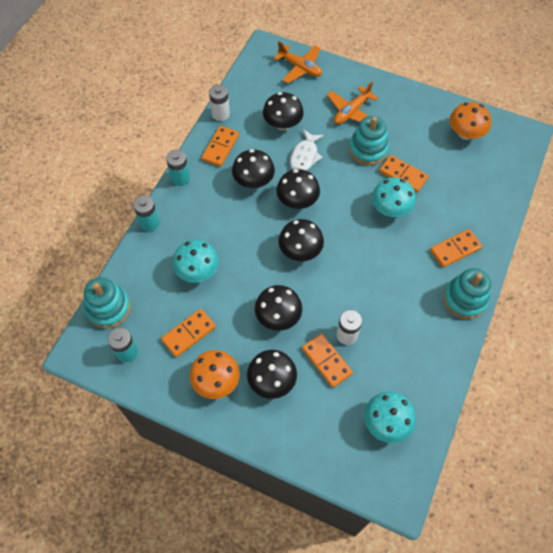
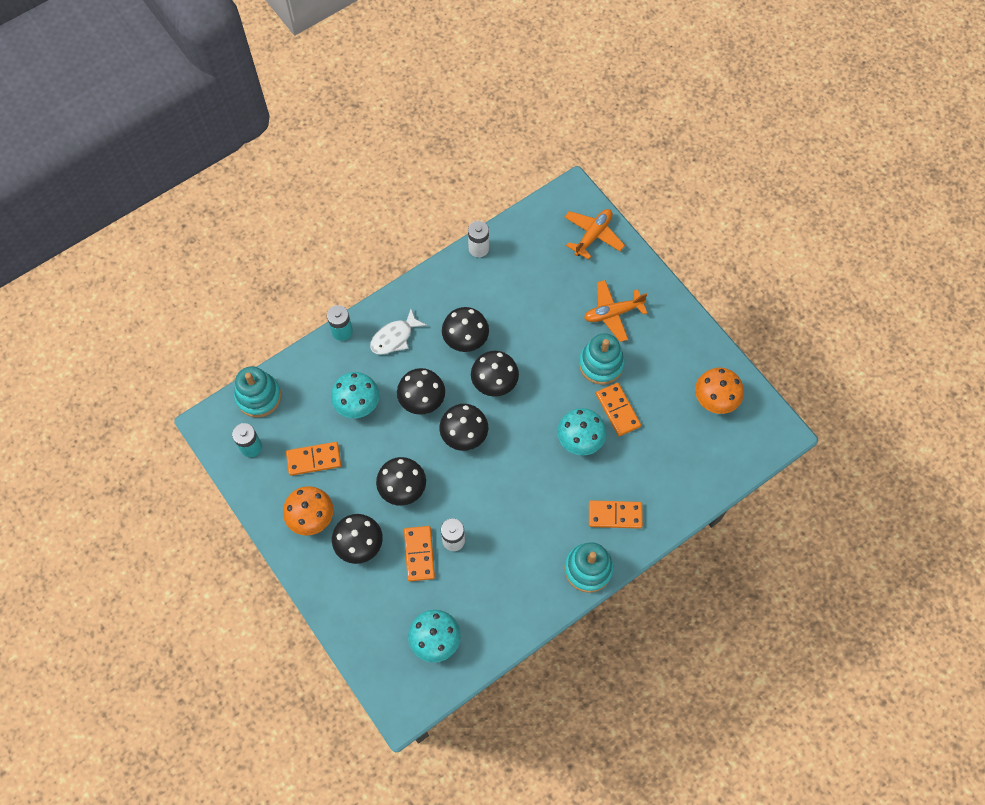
camera: 30 degrees right, 5 degrees up
turquoise battery [166,150,190,186] -> none
orange domino [201,126,239,167] -> none
black mushroom [263,92,304,130] -> black mushroom moved to [397,368,445,415]
orange plane [274,41,322,83] -> orange plane turned 120 degrees counterclockwise [564,209,625,260]
white fish [290,129,324,170] -> white fish moved to [370,309,427,355]

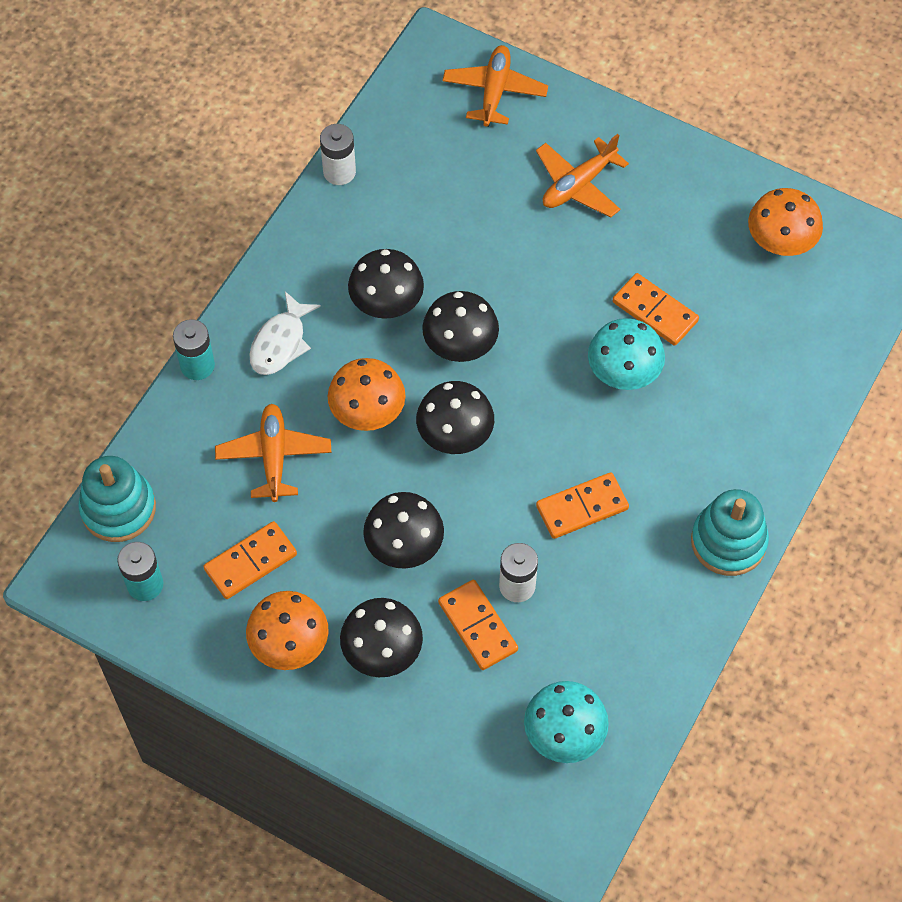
camera: 25 degrees left, 5 degrees down
turquoise mushroom [331,372,379,418] -> orange plane [215,404,331,502]
black mushroom [397,368,445,415] -> orange mushroom [328,358,406,431]
turquoise stacking toy [579,333,625,385] -> none
orange domino [589,500,643,529] -> orange domino moved to [536,472,629,539]

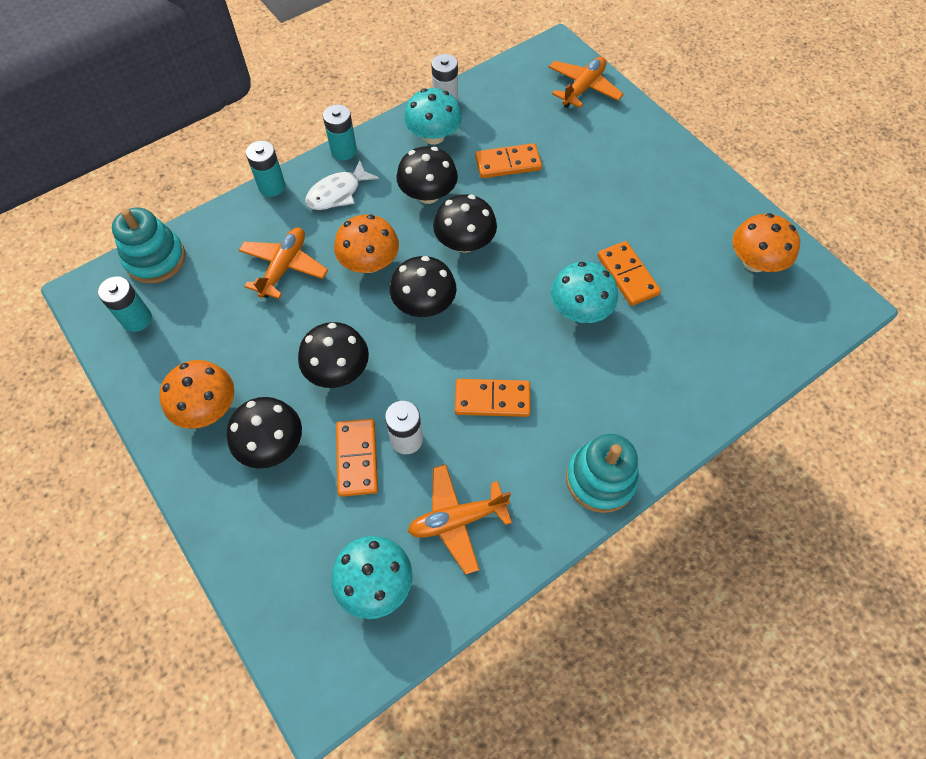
camera: 25 degrees right, 0 degrees up
orange domino [204,521,297,599] -> orange domino moved to [475,143,542,178]
orange plane [536,134,629,218] -> orange plane moved to [408,464,512,574]
none -> turquoise battery [323,104,357,160]
none -> turquoise mushroom [404,88,462,145]

